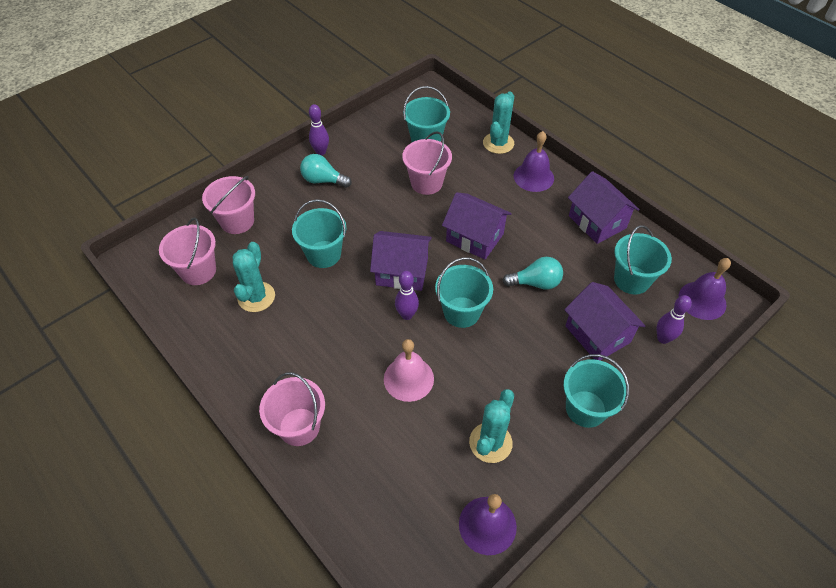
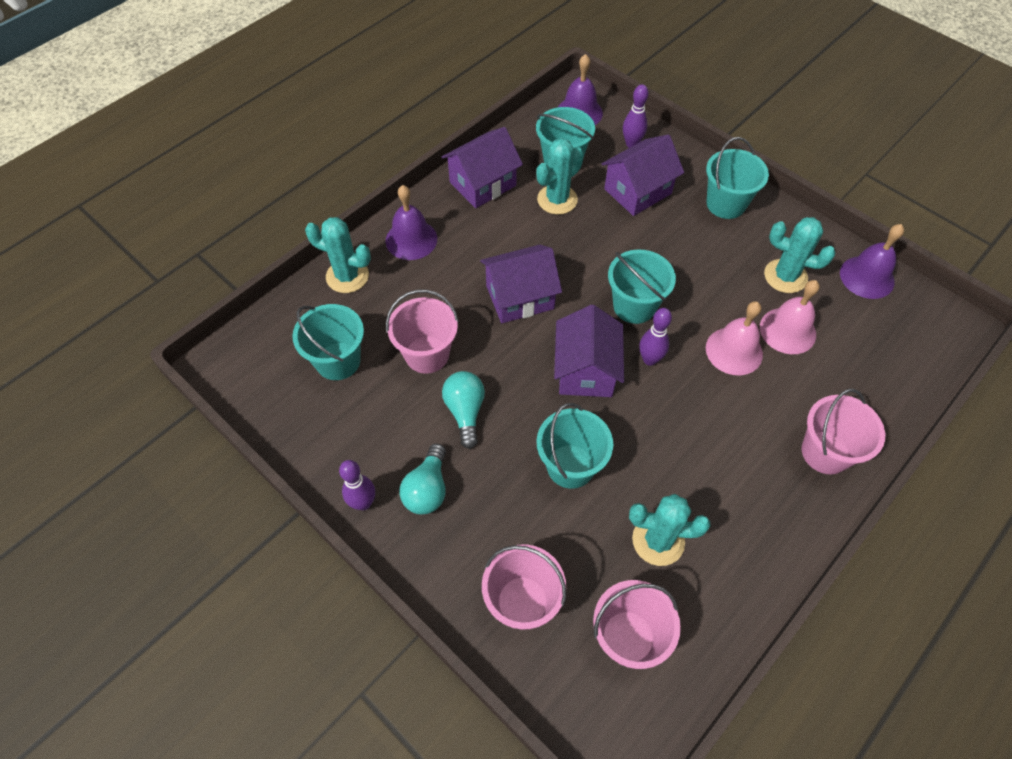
camera: 95 degrees left, 5 degrees up
purple house [442,192,512,260] -> purple house turned 45 degrees clockwise [480,245,562,323]
turquoise light bulb [503,257,563,290] -> turquoise light bulb moved to [442,371,485,449]
none -> turquoise cactus [536,138,584,215]
none -> pink bell [760,280,820,354]

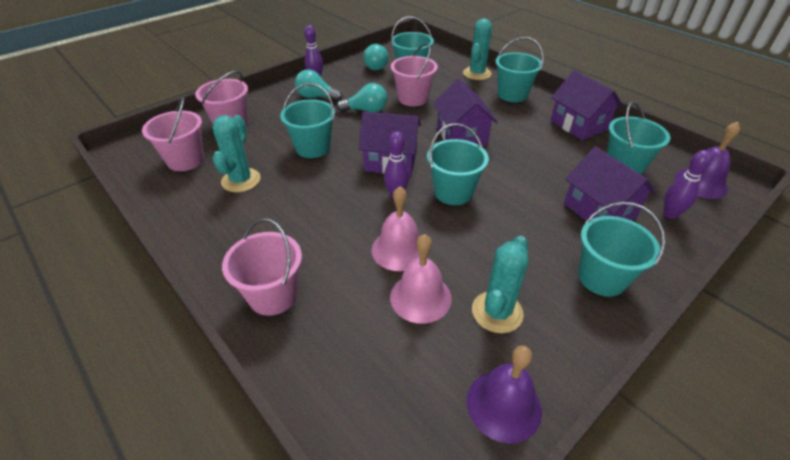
camera: 95 degrees right, 15 degrees down
purple bell [386,185,437,260] -> turquoise bucket [495,37,544,102]
turquoise cactus [536,138,584,215] -> none
none -> turquoise light bulb [364,44,388,71]

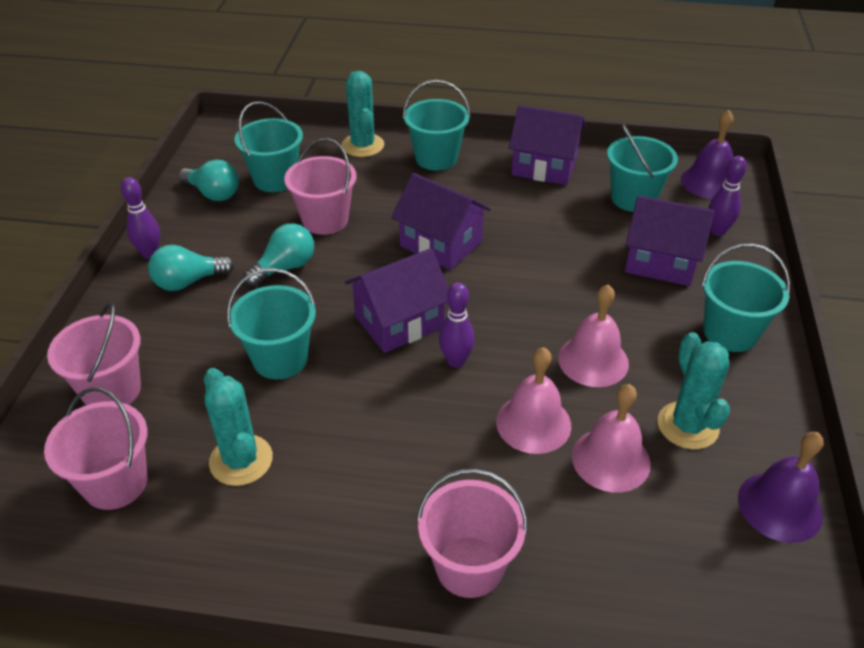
camera: 40 degrees left, 0 degrees up
turquoise bucket [427,123,489,205] -> none
none -> pink bell [558,284,629,387]

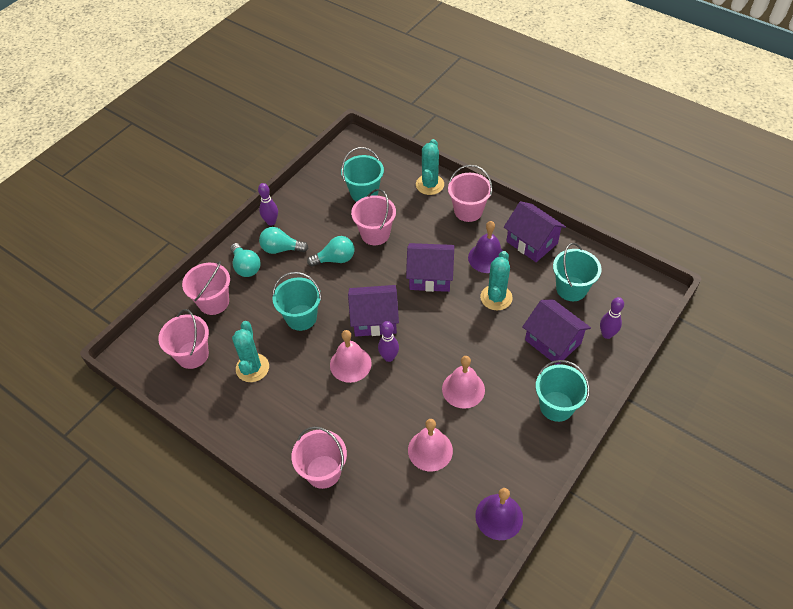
camera: 30 degrees right, 10 degrees up
turquoise light bulb [178,159,239,201] -> turquoise light bulb moved to [230,243,261,277]
purple house [391,173,491,270] -> purple house turned 60 degrees counterclockwise [406,243,454,292]
turquoise bucket [403,80,471,171] -> pink bucket [448,165,492,222]
pink bell [496,347,571,454] -> pink bell moved to [330,330,372,383]
turquoise cactus [658,332,730,449] -> turquoise cactus moved to [480,251,513,310]
purple bell [681,110,734,199] -> purple bell moved to [468,221,503,273]

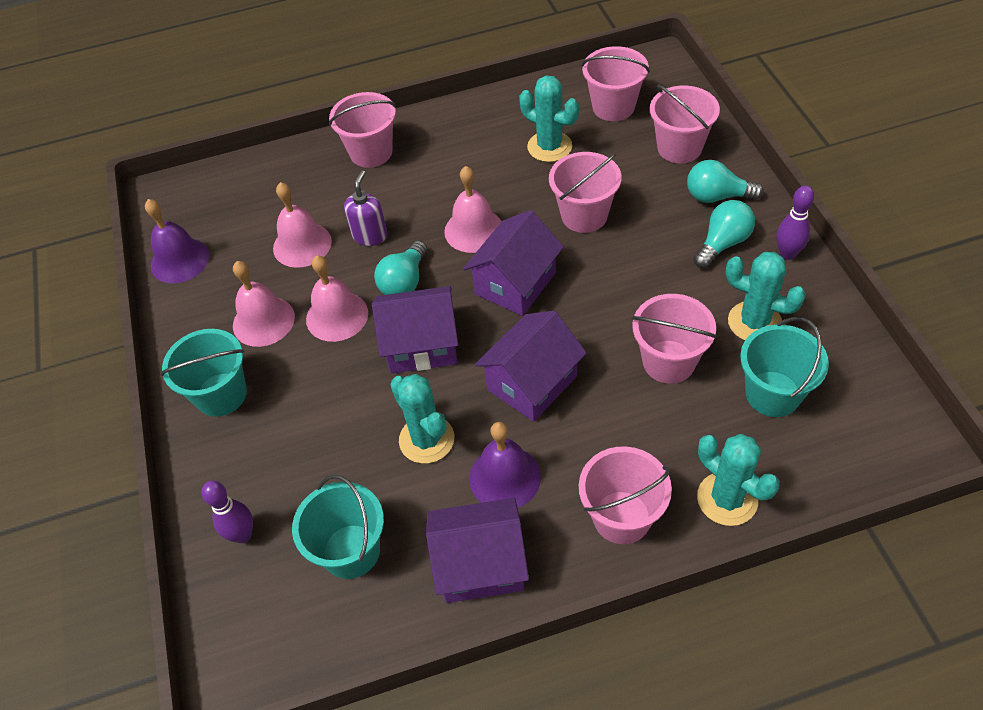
camera: 130 degrees right, 0 degrees up
turquoise bucket [272,272,322,331] -> pink bucket [549,152,621,233]
turquoise light bulb [307,236,354,266] -> turquoise light bulb moved to [374,241,427,295]
purple bowling pin [378,321,399,362] -> none
purple house [522,299,591,365] -> purple house moved to [372,286,458,373]
none -> pink bell [233,261,295,347]
none -> purple soap dispenser [344,170,388,246]
none -> turquoise cactus [725,252,806,340]

